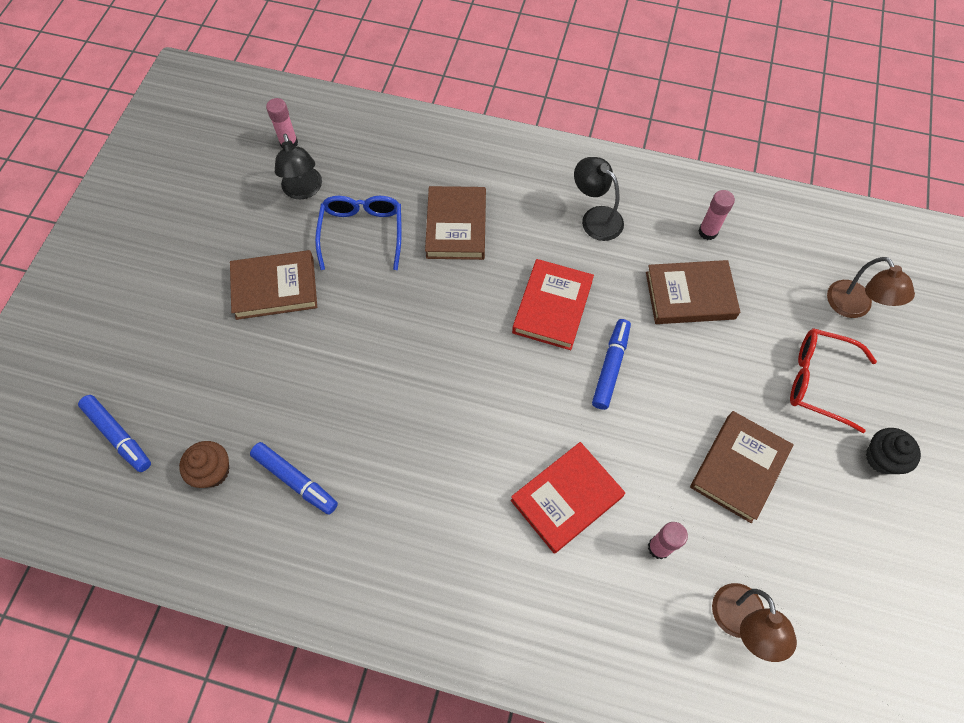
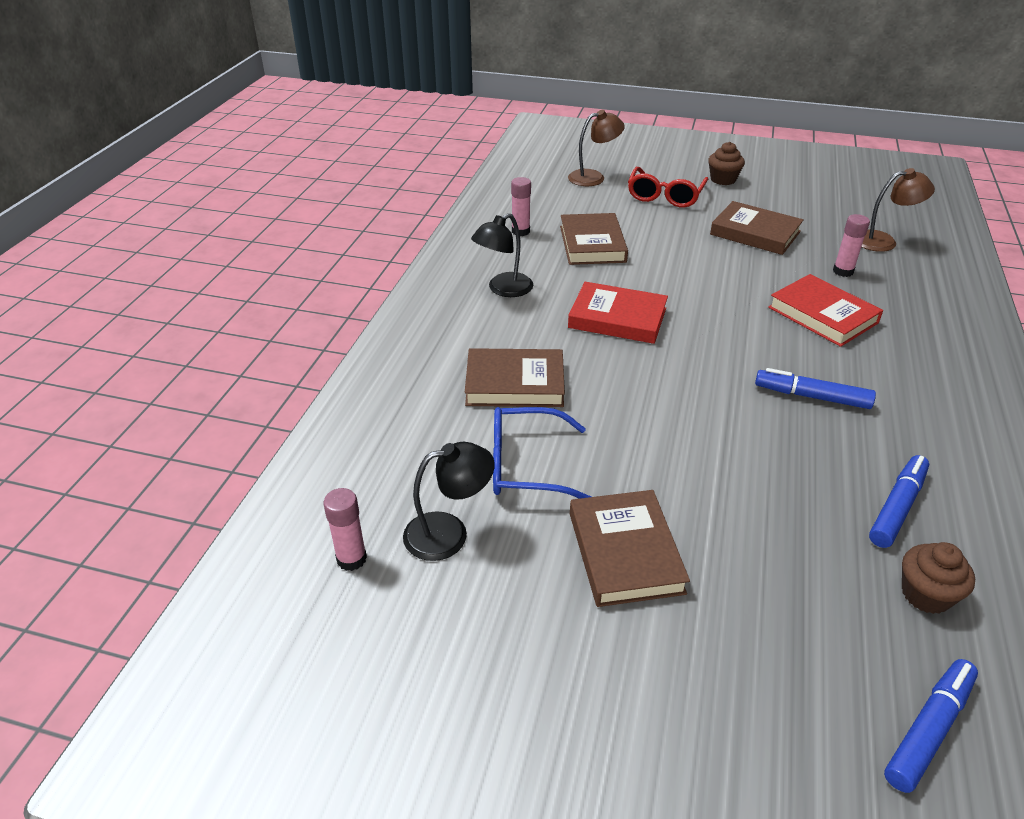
camera: 90 degrees left, 25 degrees down
blue marker [592,319,631,410] -> blue marker moved to [755,368,876,409]
black cupcake [866,428,921,474] -> brown cupcake [708,142,745,185]

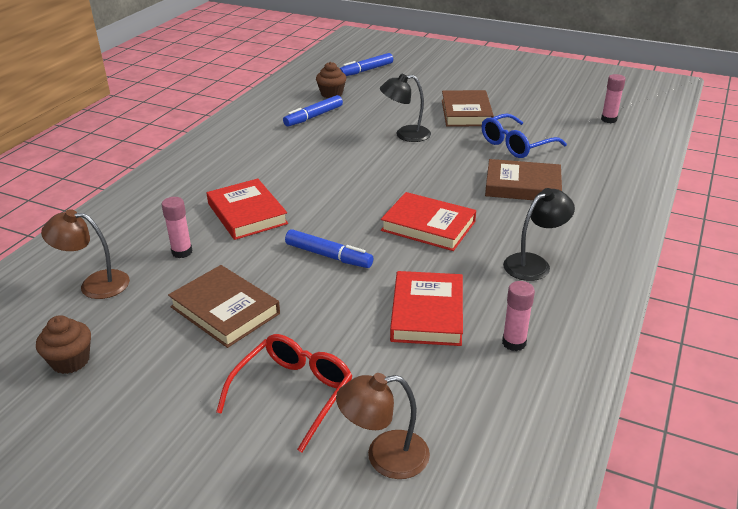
camera: 170 degrees left, 5 degrees down
black lamp [403,442,495,561] -> black lamp moved to [380,74,431,142]
blue glasses [493,407,591,499] -> blue glasses turned 135 degrees clockwise [482,113,567,158]
brown book [560,213,628,265] -> red book [390,271,463,346]
brown cupcake [708,142,745,185] -> brown cupcake moved to [36,315,91,374]
blue marker [755,368,876,409] -> blue marker moved to [285,229,374,268]

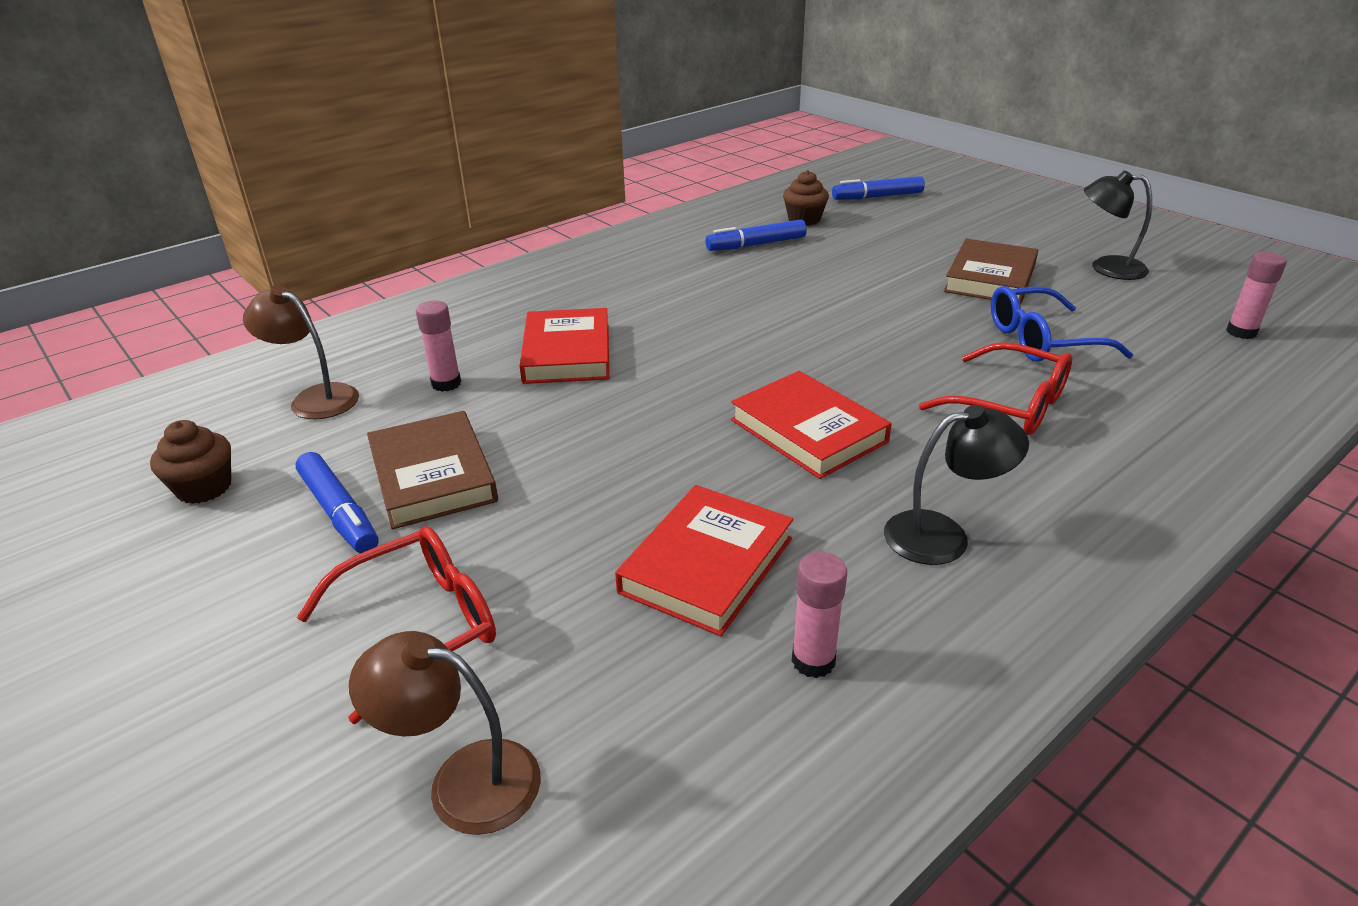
camera: 25 degrees right, 0 degrees up
blue marker [285,229,374,268] -> blue marker moved to [295,452,379,553]
black lamp [380,74,431,142] -> black lamp moved to [1084,171,1152,280]
brown book [485,159,562,200] -> red glasses [919,342,1072,435]

